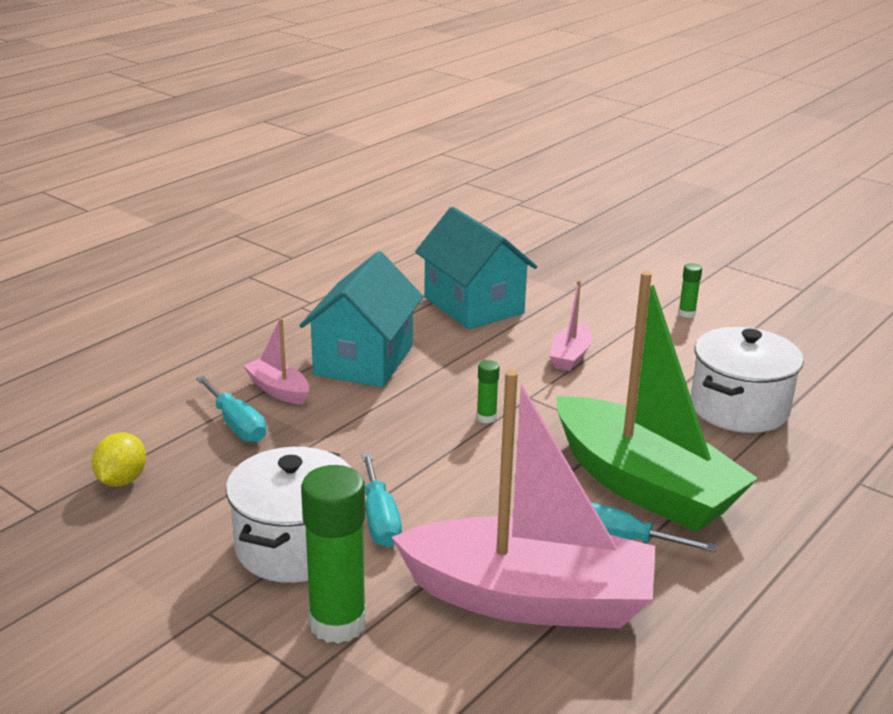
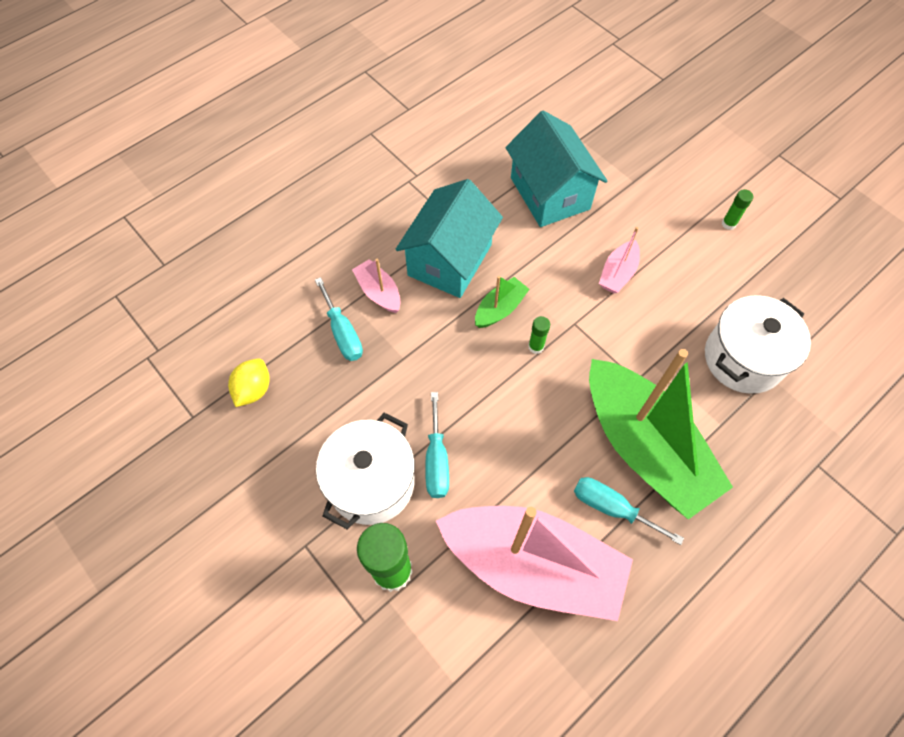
camera: 10 degrees right, 35 degrees up
none -> green boat [475,276,530,328]

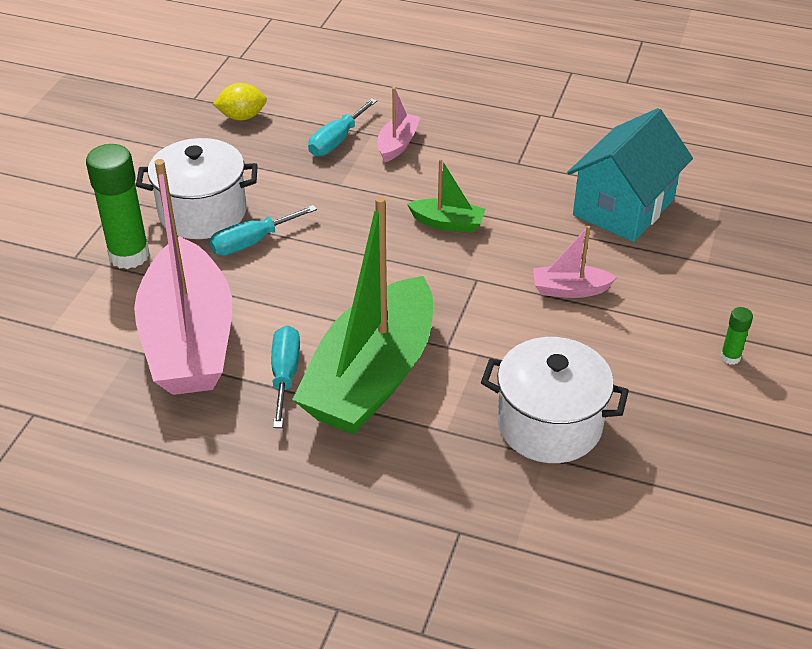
camera: 60 degrees right, 20 degrees down
turquoise house [396,179,503,298] -> none
green glue stick [528,316,550,354] -> none

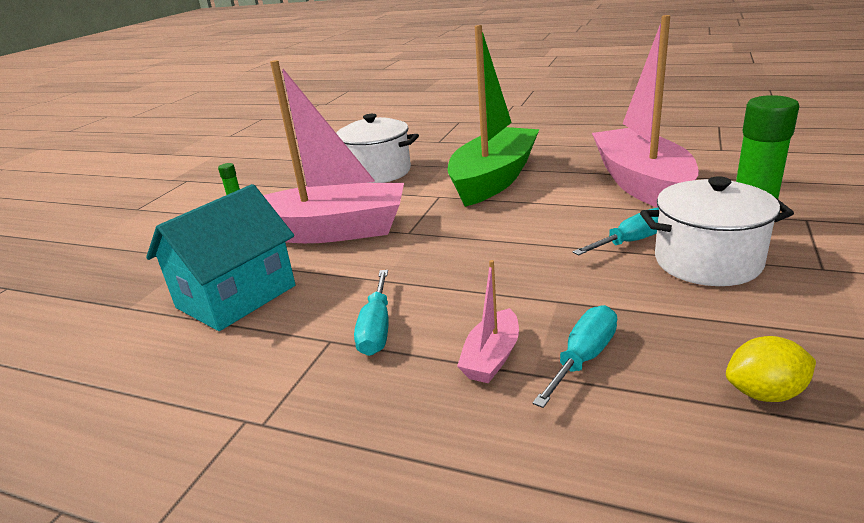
camera: 175 degrees left, 15 degrees down
turquoise screwdriver [271,325,300,428] -> turquoise screwdriver moved to [354,270,389,356]
green boat [407,158,485,232] -> none
pink boat [533,226,617,298] -> pink boat [263,60,404,243], size x2.36

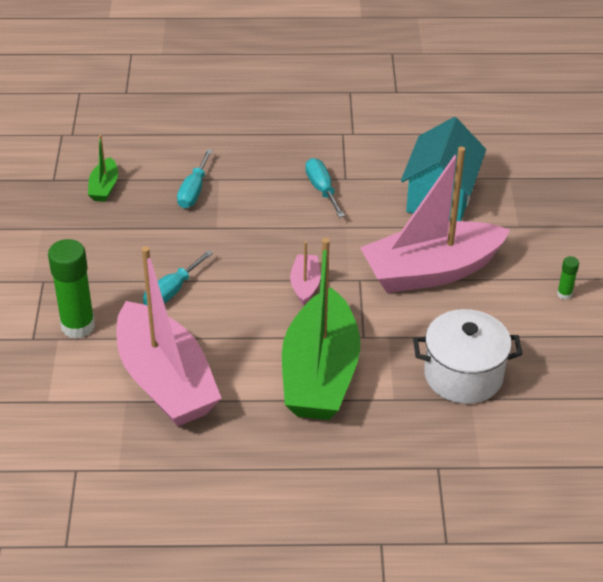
camera: 155 degrees right, 15 degrees up
pink boat [457,260,519,383] -> pink boat moved to [290,241,321,305]
white pot [640,176,794,286] -> none
yellow lemon [726,336,816,402] -> green boat [88,135,118,202]

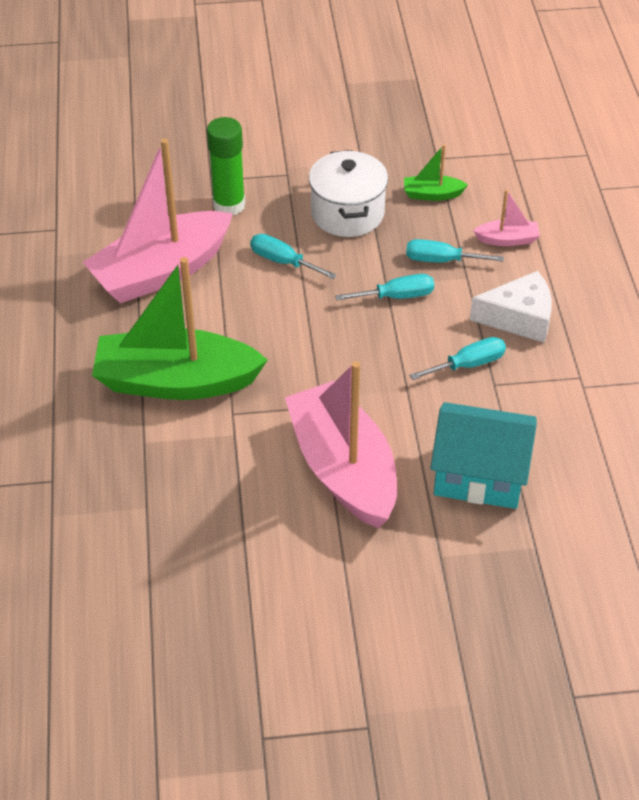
camera: 85 degrees right, 5 degrees up
pink boat [290,241,321,305] -> pink boat moved to [473,189,540,246]
white pot [413,309,523,404] -> white pot moved to [309,150,388,237]
green glue stick [557,256,579,300] -> none
none -> turquoise screwdriver [335,274,434,301]
none -> white cheese [470,271,552,343]

